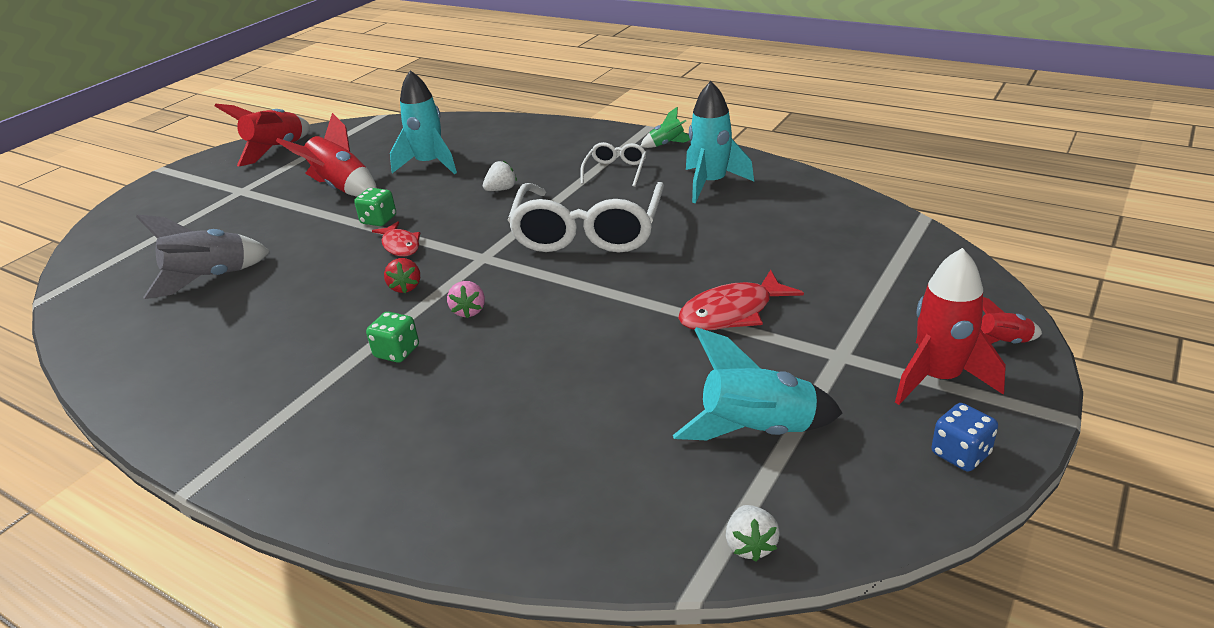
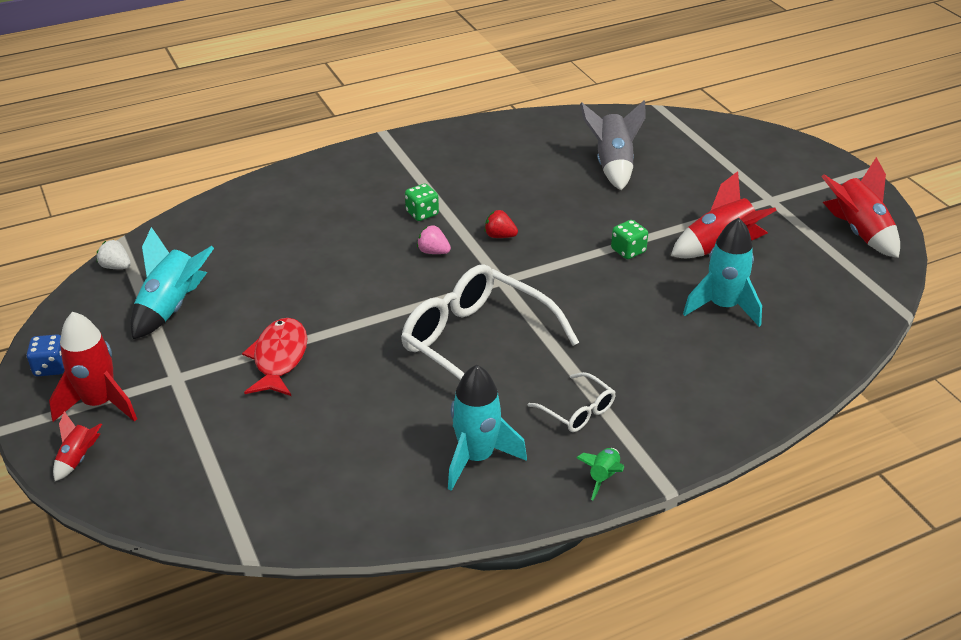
camera: 120 degrees right, 5 degrees up
red fish [372,221,420,256] -> none
white strawberry [483,161,517,191] -> none

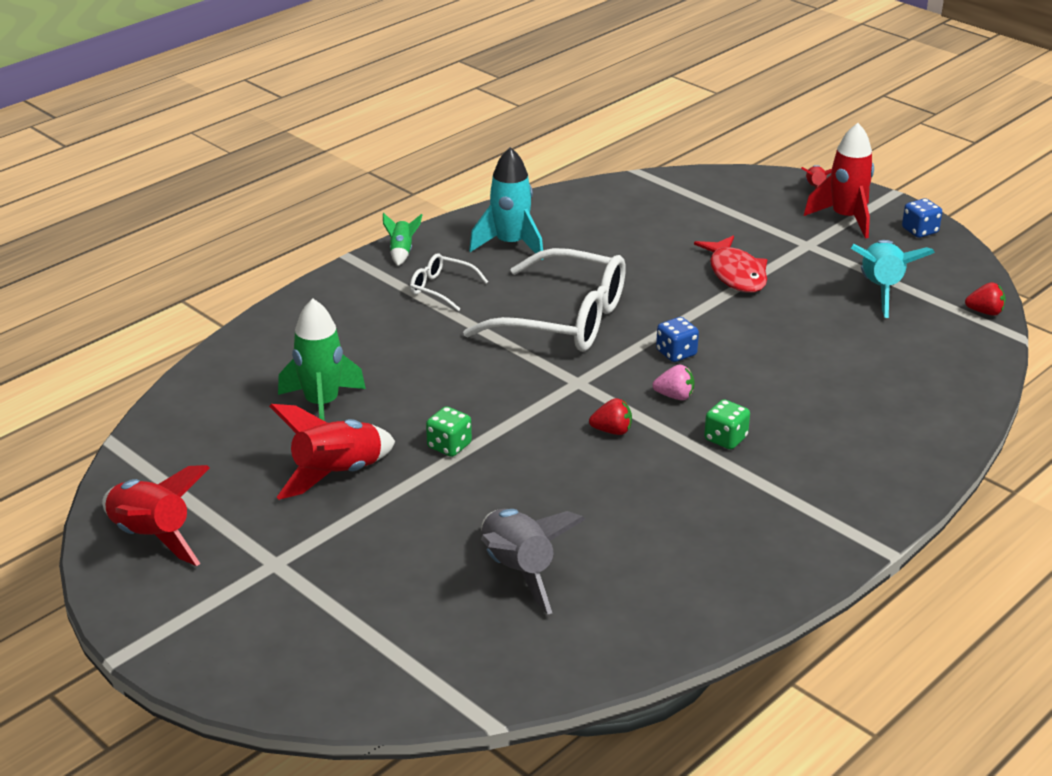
camera: 160 degrees right, 5 degrees down
white strawberry [97,240,131,269] -> red strawberry [965,282,1006,316]
turquoise rocket [683,218,762,327] -> green rocket [278,299,366,421]
none -> blue dice [656,317,699,362]

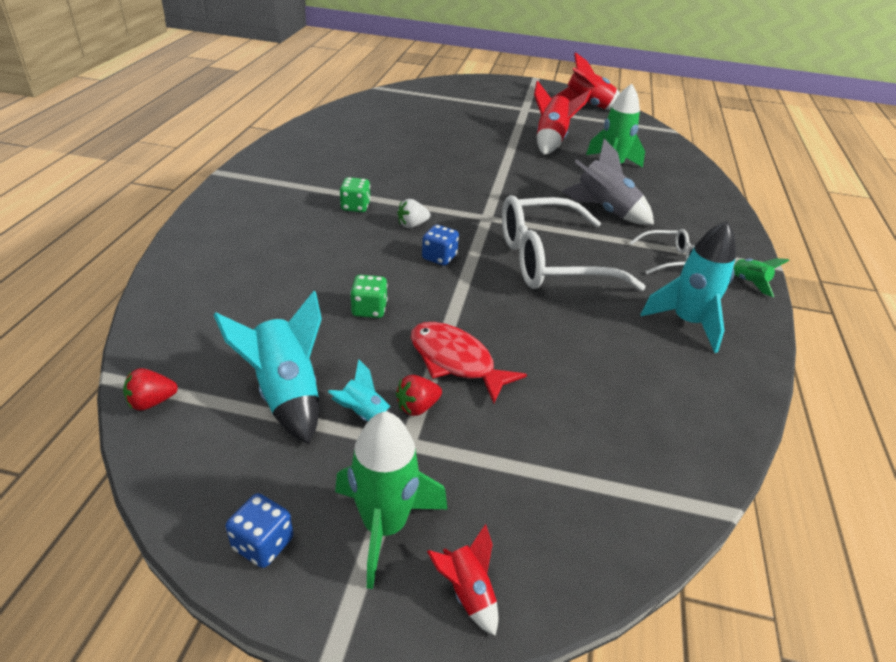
camera: 145 degrees right, 5 degrees up
green dice [426,406,472,457] -> green dice moved to [350,275,388,318]
grey rocket [481,509,586,614] -> grey rocket moved to [561,139,654,225]
red strawberry [589,398,632,435] -> red strawberry moved to [396,375,442,416]
pink strawberry [653,365,694,400] -> white strawberry [397,199,430,228]
red rocket [804,123,874,239] -> green rocket [335,412,447,589]
none -> turquoise rocket [328,359,396,421]

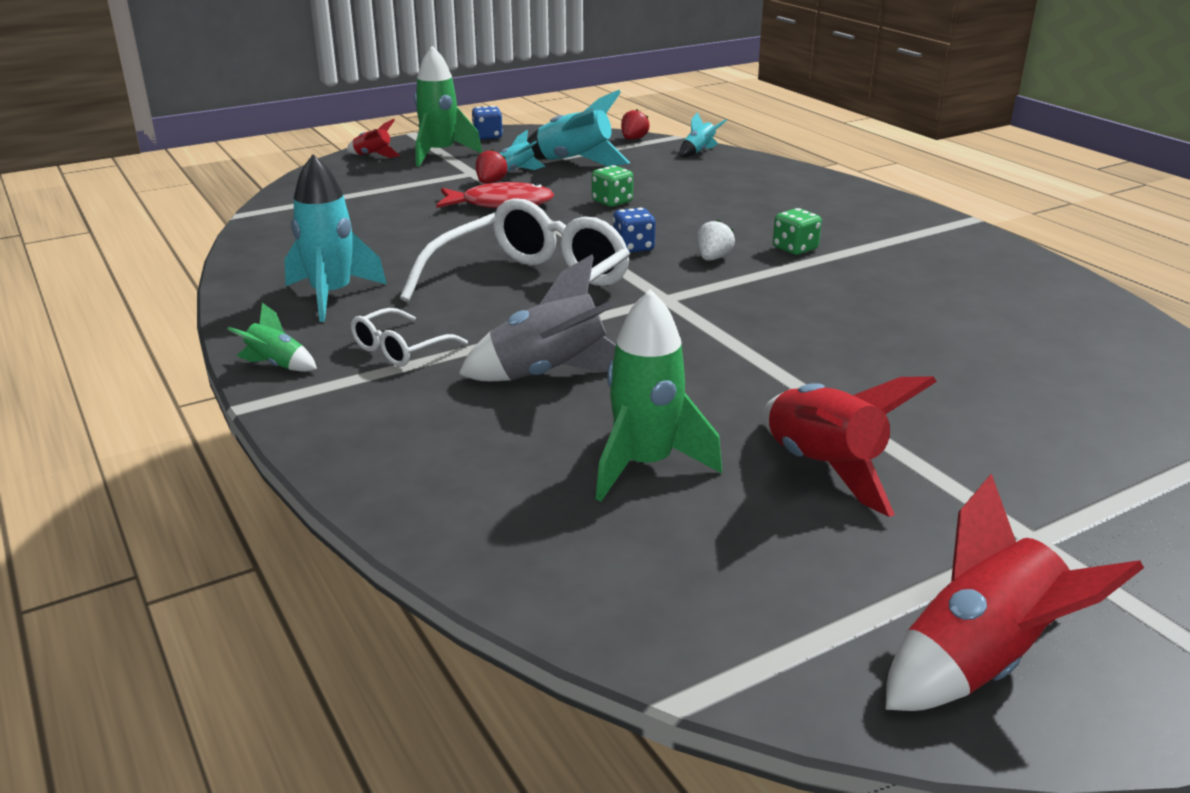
camera: 140 degrees right, 10 degrees down
none -> turquoise rocket [680,112,727,157]

